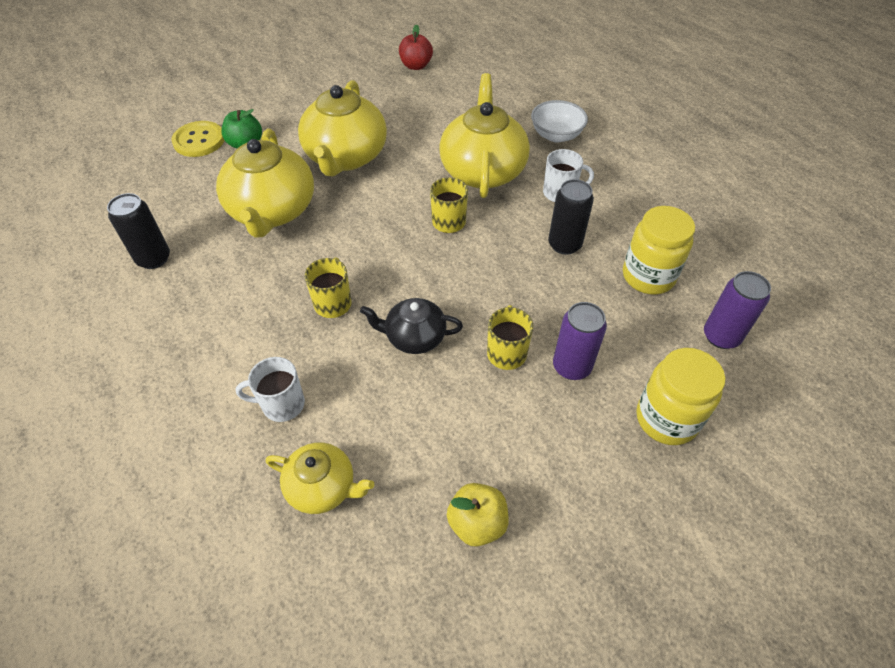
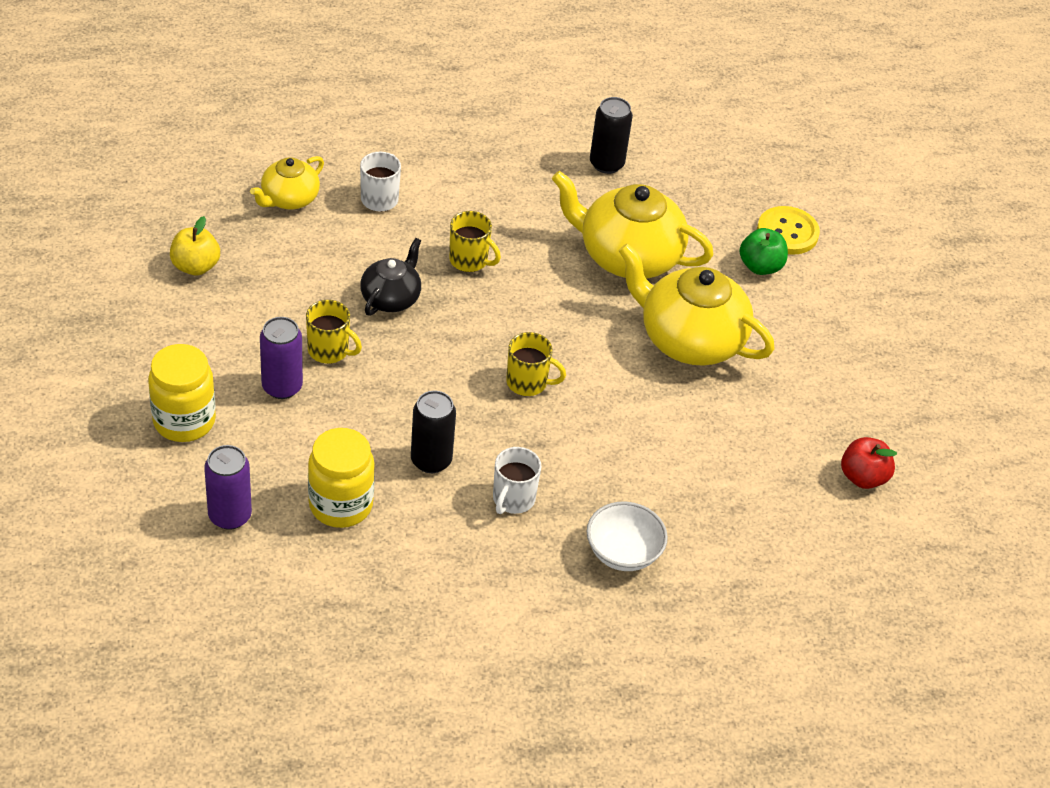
camera: 110 degrees right, 5 degrees down
yellow teapot [439,73,530,198] -> none

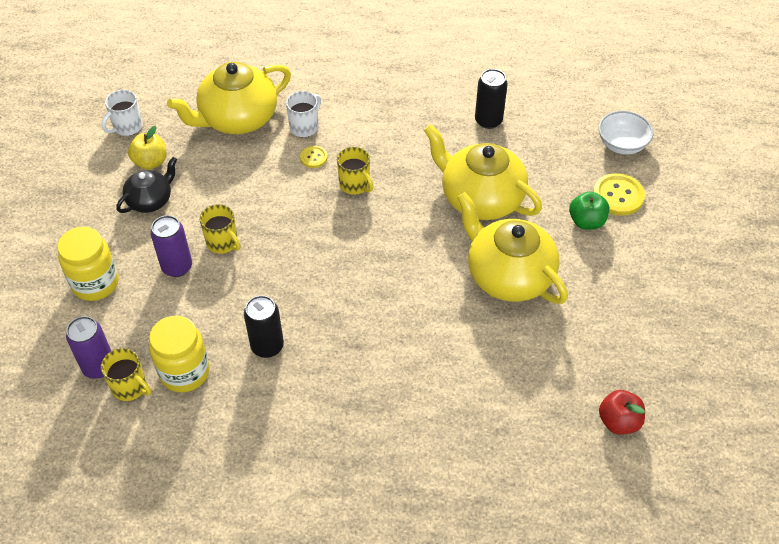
camera: 20 degrees right, 5 degrees up
yellow teapot [250,156,324,209] -> yellow teapot [167,62,291,134], size x1.80
black teapot [360,238,421,316] -> black teapot moved to [116,157,177,213]
white mug [493,447,542,514] -> white mug moved to [102,90,143,136]
yellow mug [506,332,566,396] -> yellow mug moved to [101,348,151,401]
white bowl [587,502,668,571] -> white bowl moved to [598,111,653,155]
none -> yellow button [300,146,328,168]

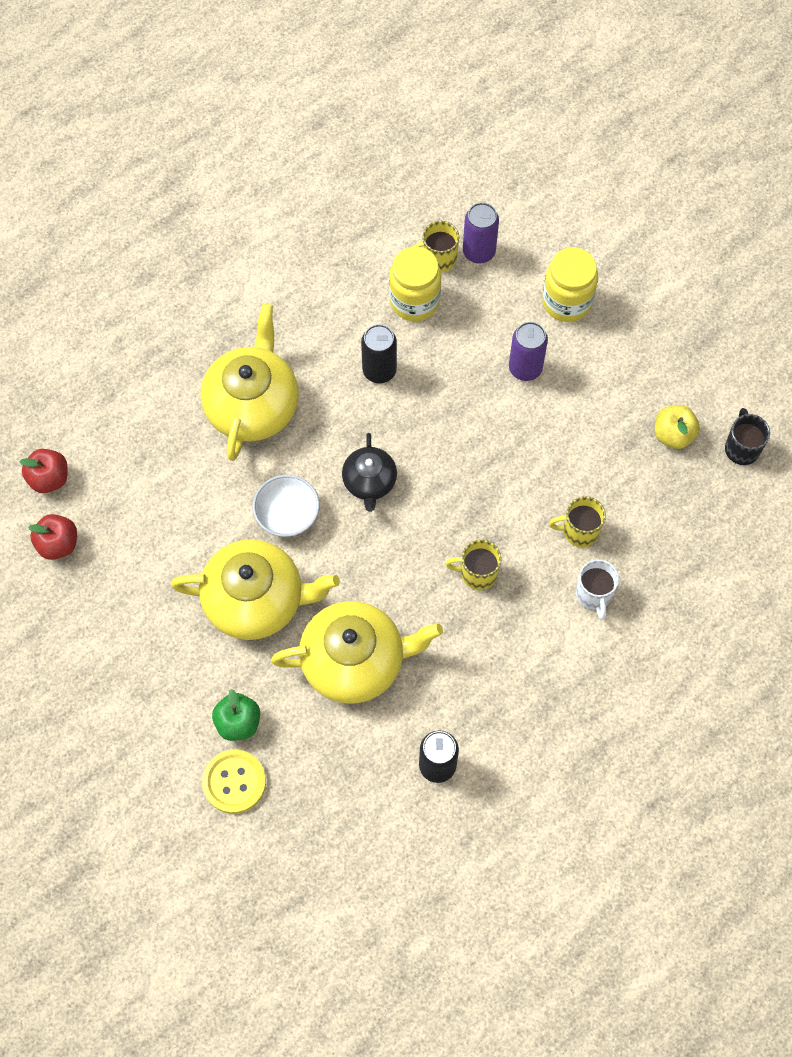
camera: 135 degrees right, 15 degrees up
white mug [102,90,143,136] -> black mug [725,408,770,465]
black teapot [116,157,177,213] -> black teapot moved to [342,433,397,512]
yellow teapot [167,62,291,134] -> yellow teapot moved to [200,303,299,461]
yellow mug [200,204,241,254] -> yellow mug moved to [549,496,606,547]
yellow button [300,146,328,168] -> none
white bowl [598,111,653,155] -> white bowl moved to [253,475,320,537]
none -> red apple [19,449,68,493]

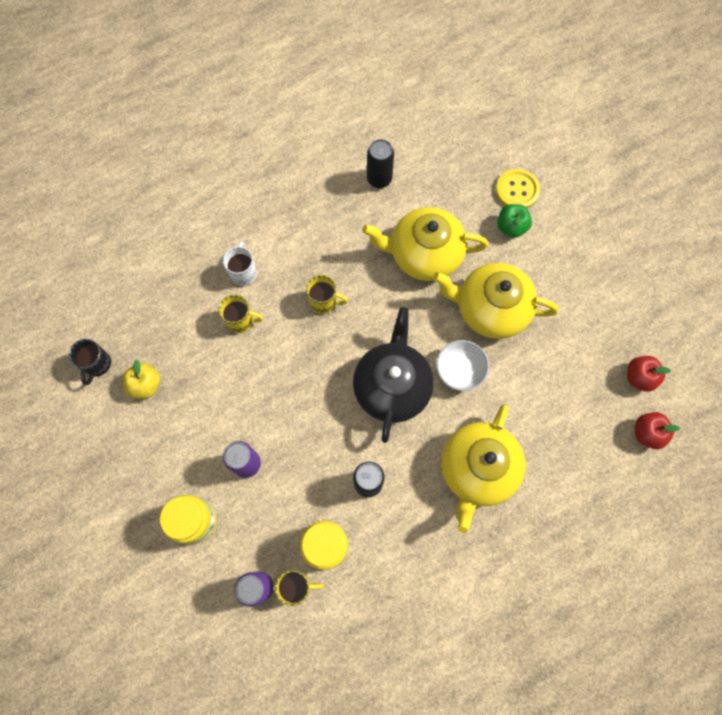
camera: 170 degrees left, 5 degrees up
black teapot [342,433,397,512] -> black teapot [353,307,434,443], size x1.80

